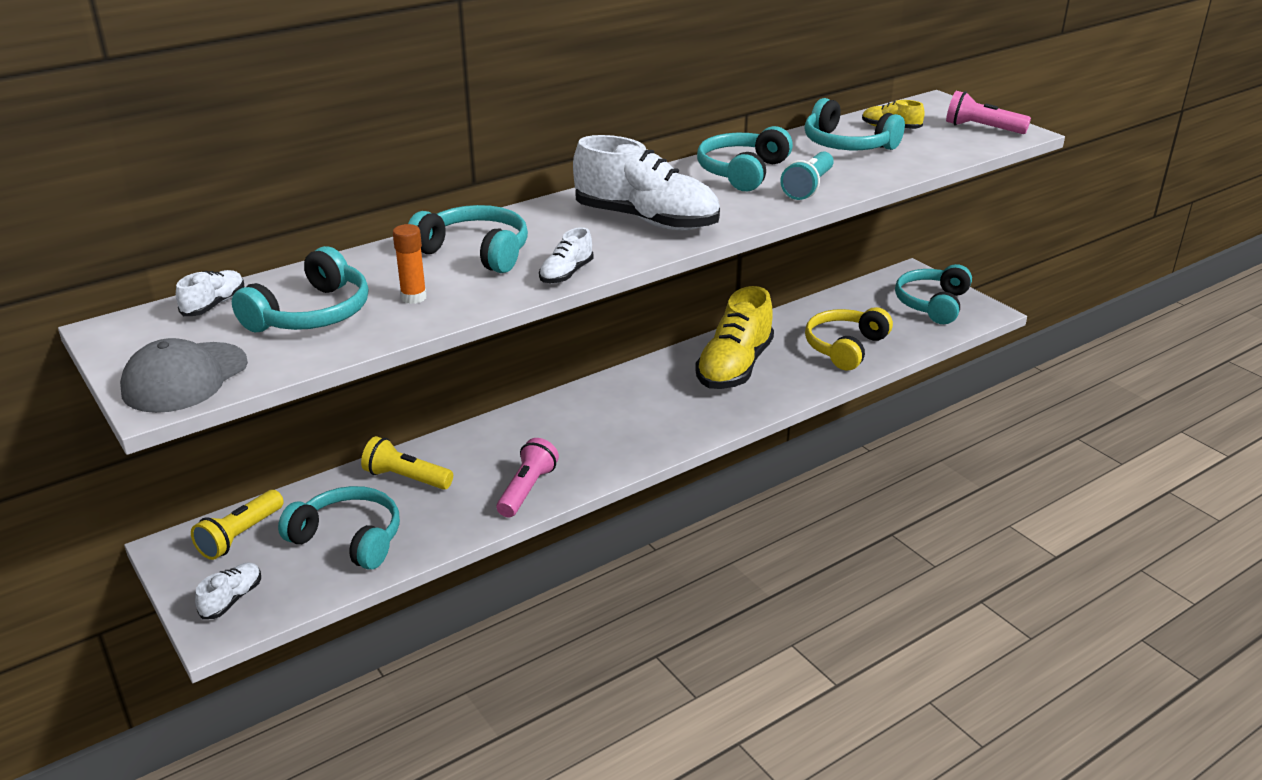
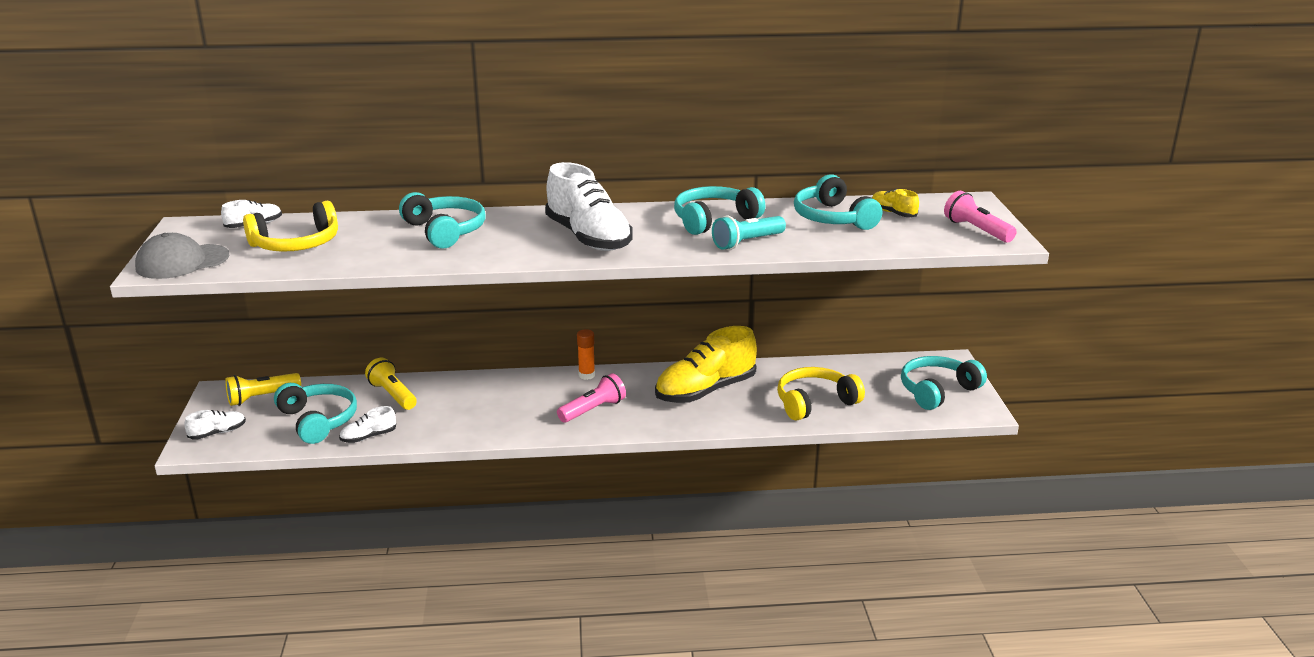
camera: 30 degrees right, 5 degrees down
turquoise headphones [232,246,368,332] -> yellow headphones [243,201,338,252]
orange glue stick [393,224,427,304] -> orange glue stick moved to [577,329,595,380]
pink flashlight [497,438,559,517] -> pink flashlight moved to [557,373,626,423]
white shoe [539,227,594,284] -> white shoe moved to [339,406,396,443]

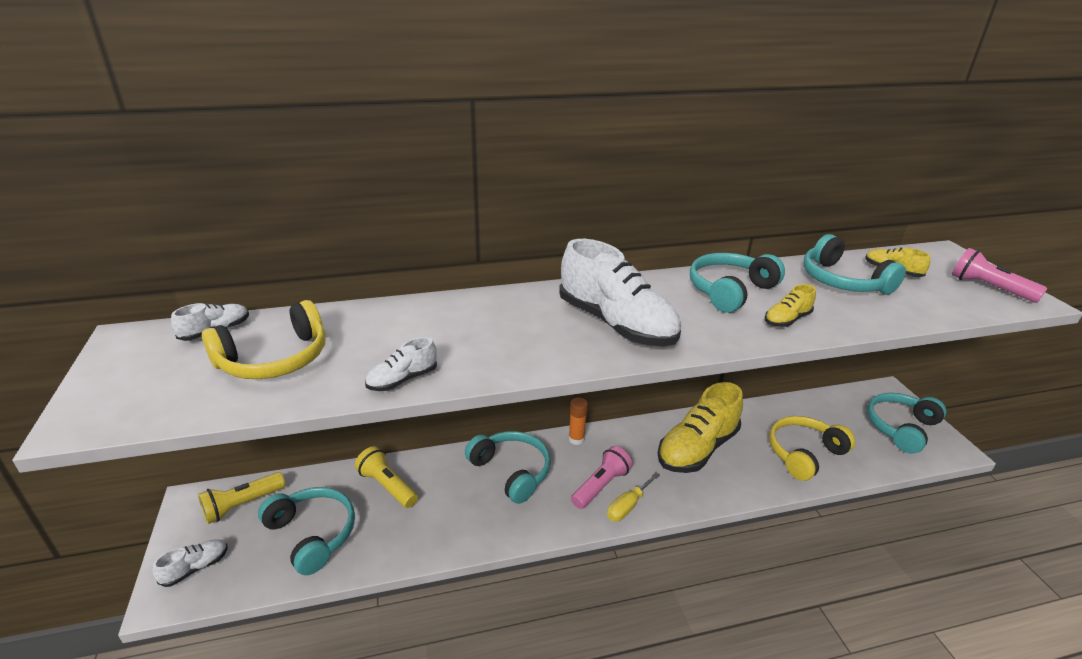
camera: 10 degrees left, 5 degrees up
grey cap [135,233,230,279] -> none
white shoe [339,406,396,443] -> white shoe moved to [365,337,437,391]
turquoise headphones [399,192,486,249] -> turquoise headphones moved to [465,431,551,504]
turquoise flashlight [712,216,786,250] -> yellow shoe [765,284,816,327]
none -> yellow screwdriver [607,472,660,521]

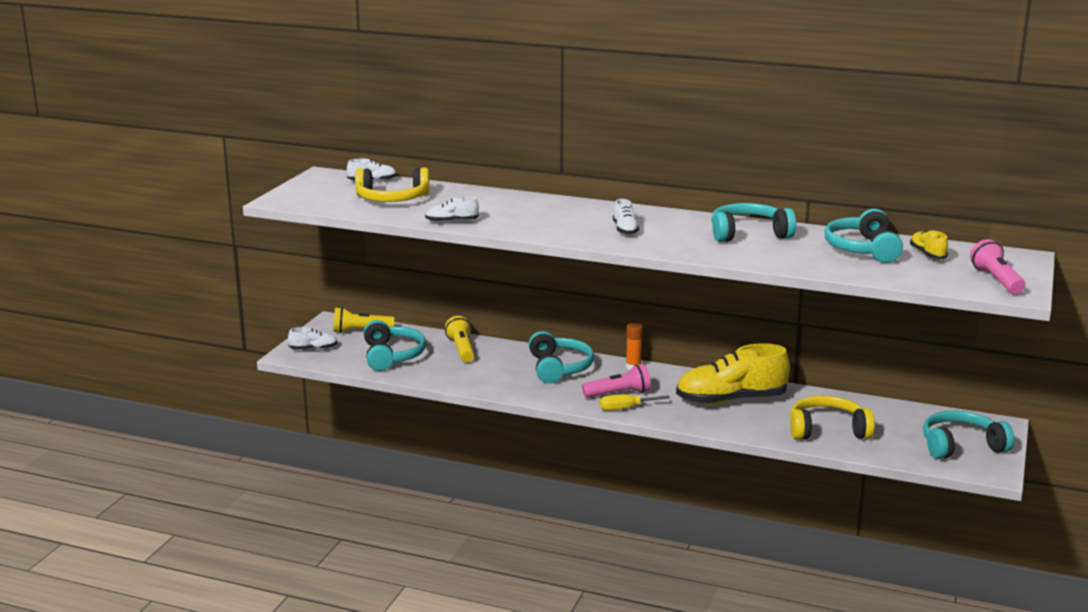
camera: 35 degrees right, 10 degrees down
white shoe [559,239,681,346] -> white shoe [613,199,639,235], size x0.45
yellow shoe [765,284,816,327] -> none

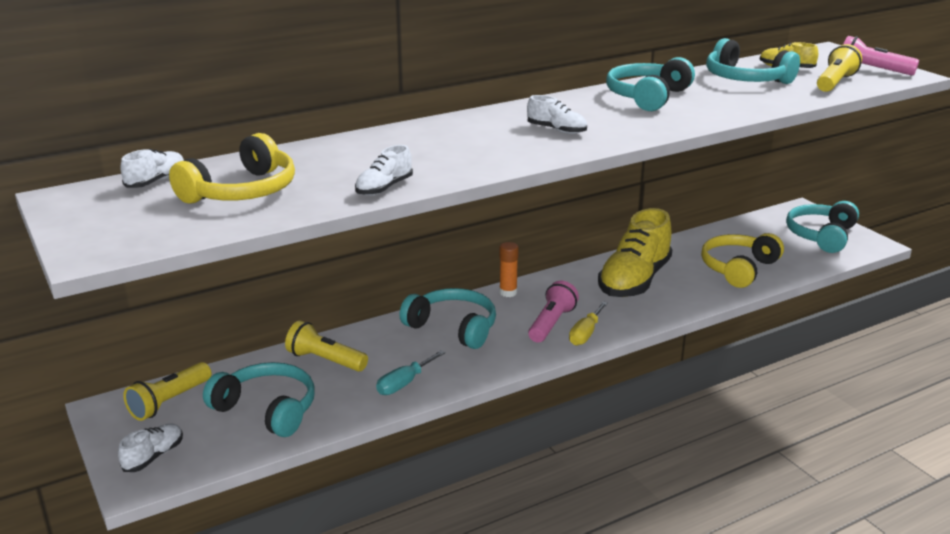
camera: 50 degrees left, 5 degrees up
none -> turquoise screwdriver [376,350,445,395]
none -> yellow flashlight [817,44,862,92]

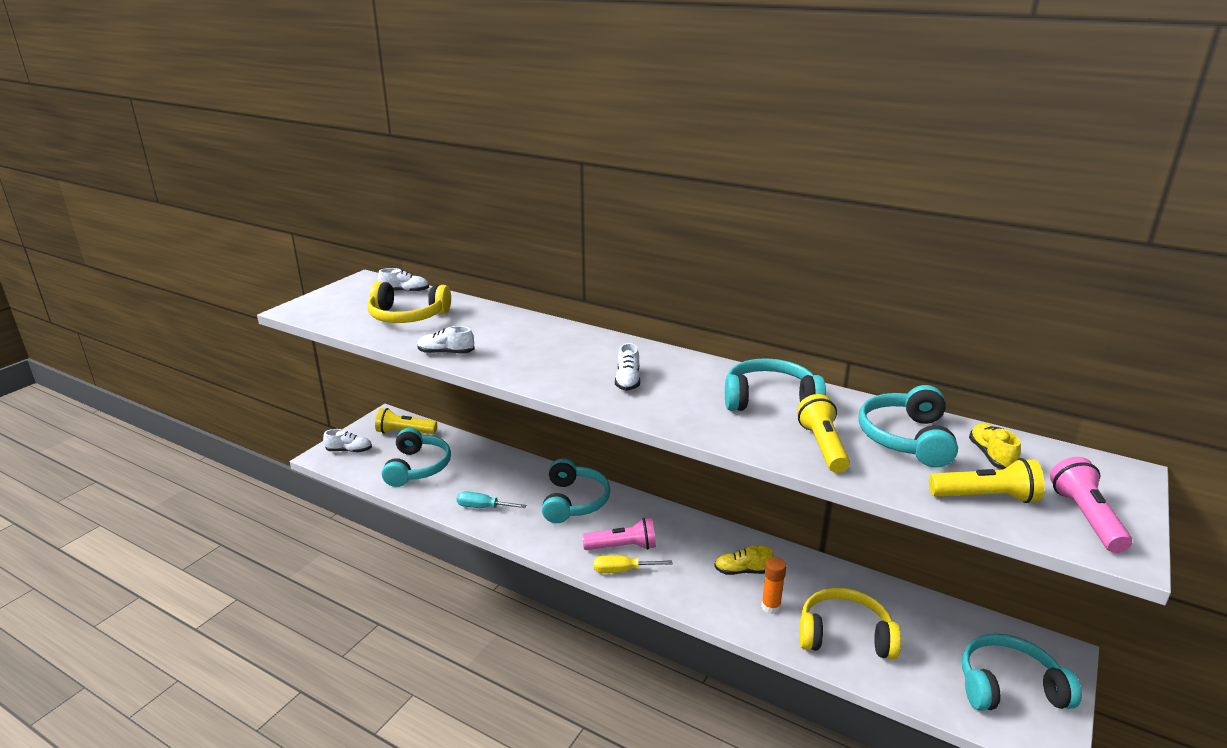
camera: 60 degrees right, 0 degrees up
yellow flashlight [285,320,368,372] -> yellow flashlight moved to [797,394,850,473]
orange glue stick [499,242,519,297] -> orange glue stick moved to [761,557,786,614]
yellow shoe [598,208,672,297] -> yellow shoe [714,545,774,575], size x0.45

